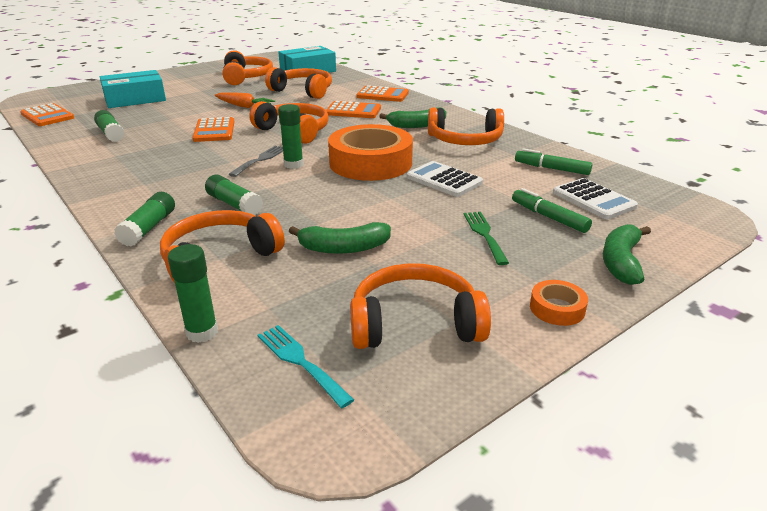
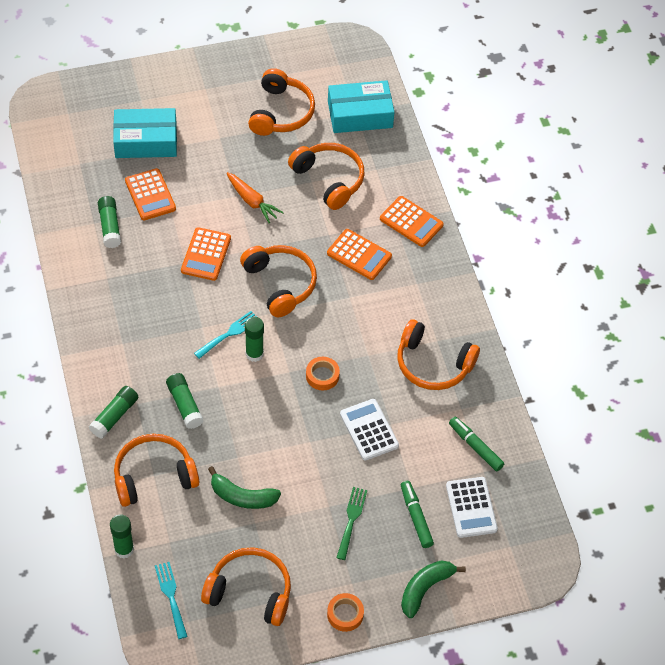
camera: 20 degrees right, 25 degrees up
orange calculator [20,103,74,126] -> orange calculator moved to [125,168,176,220]
grey fork [229,146,283,177] -> turquoise fork [194,311,257,359]
orange tape [328,124,413,181] -> orange tape [306,357,340,390], size x0.43
green banana [379,107,446,128] -> none

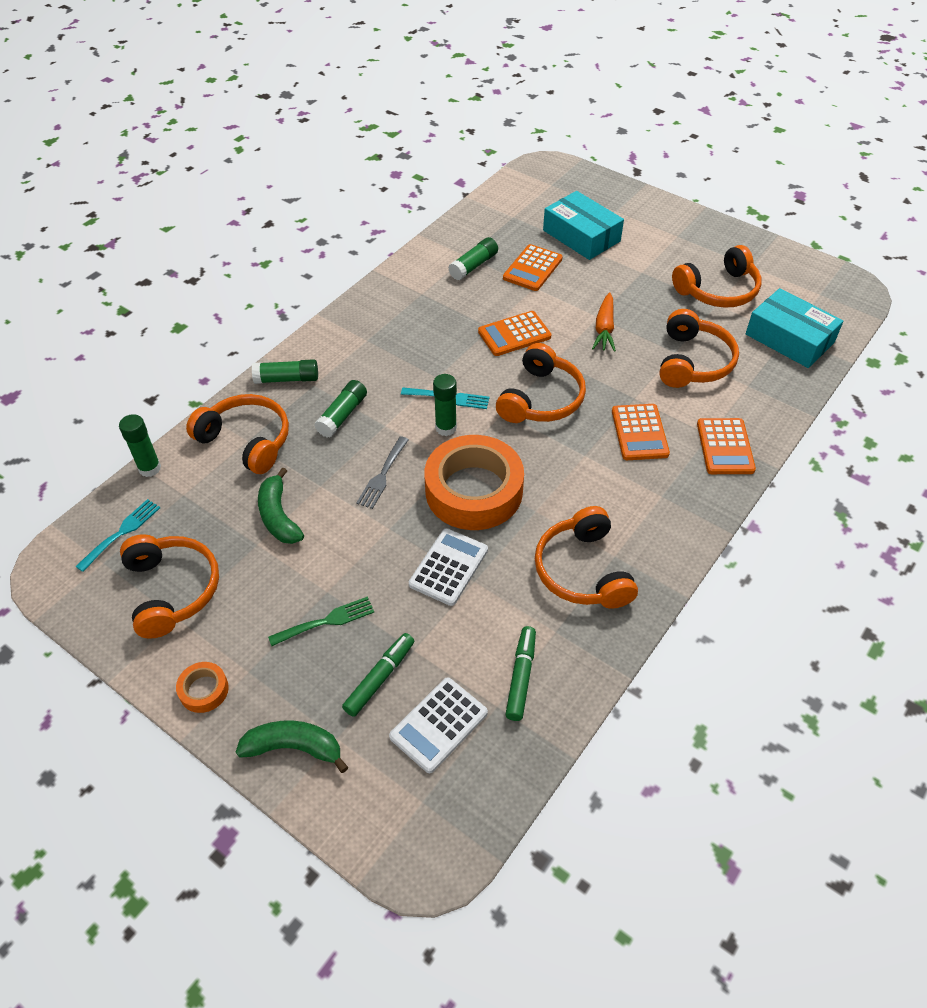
camera: 55 degrees right, 5 degrees down
orange tape [306,357,340,390] -> orange tape [424,435,524,530], size x2.35
none -> grey fork [356,436,409,509]

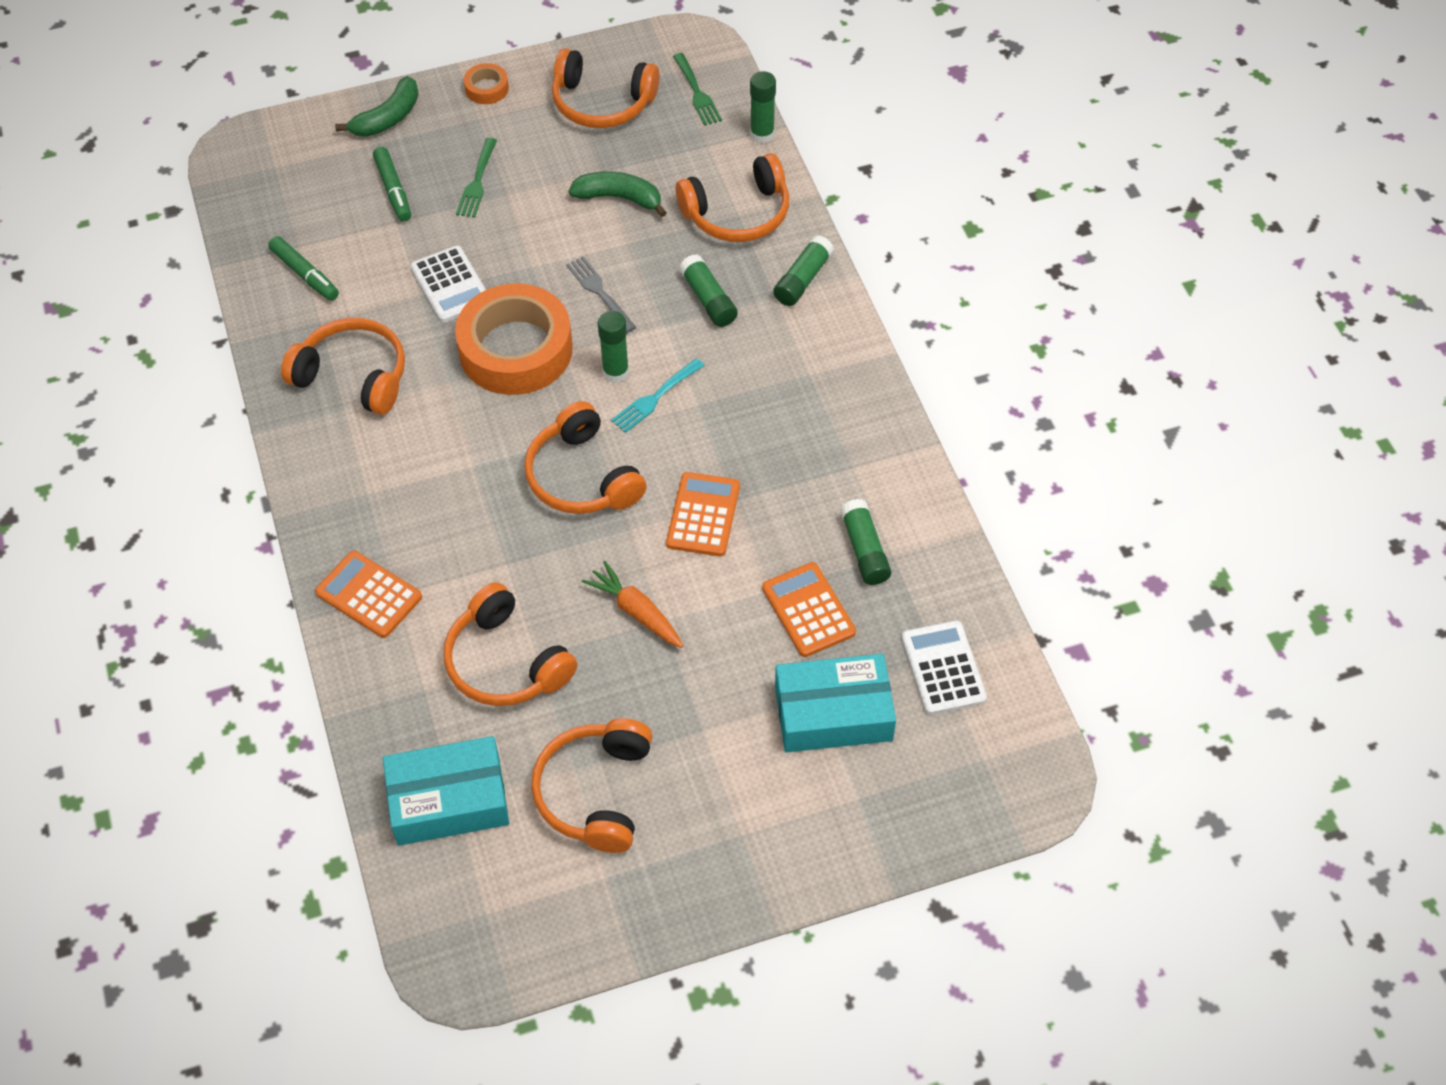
camera: 125 degrees right, 5 degrees up
turquoise fork [75,499,160,572] -> green fork [673,53,722,126]
white calculator [389,677,488,773] -> white calculator moved to [902,620,987,715]
orange calculator [612,404,670,460] -> none

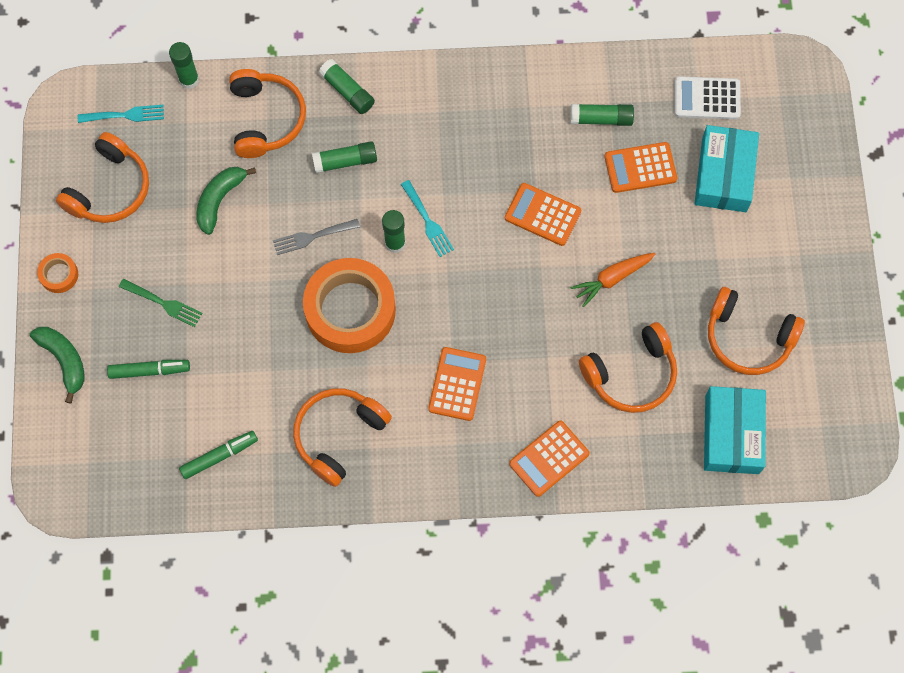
camera: 75 degrees left, 15 degrees up
white calculator [410,246,486,323] -> none
orange headphones [524,401,647,514] -> none
green fork [673,53,722,126] -> turquoise fork [78,105,164,123]
none -> orange calculator [428,347,486,421]

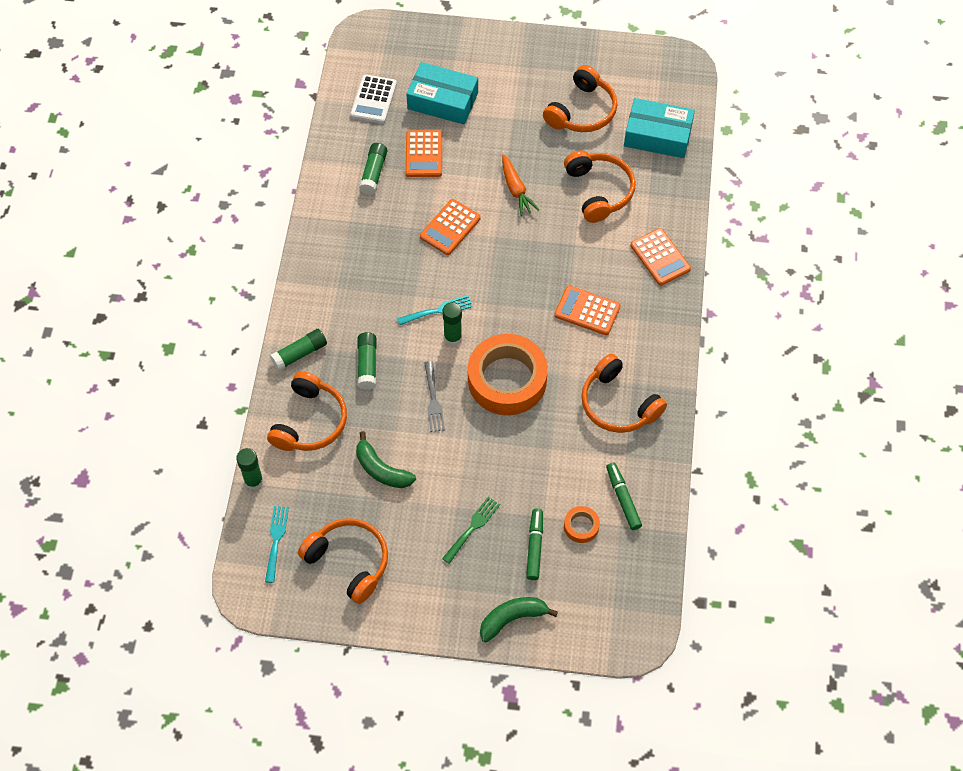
camera: 80 degrees left, 10 degrees down
orange tape [37,253,78,293] -> orange tape moved to [564,506,600,543]
orange headphones [229,69,306,158] -> orange headphones turned 105 degrees clockwise [267,371,347,451]

